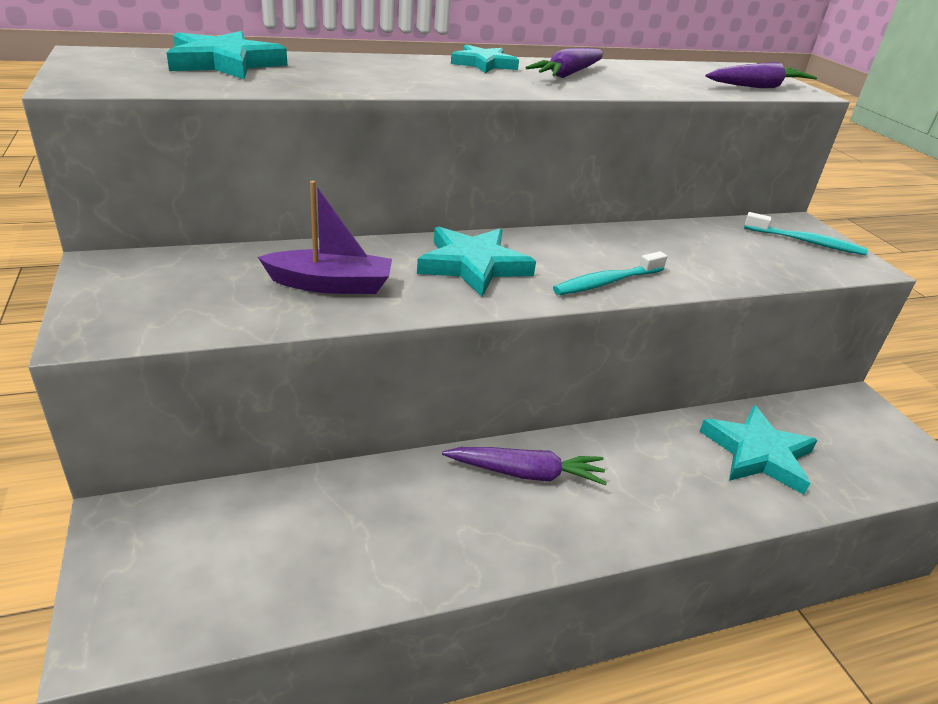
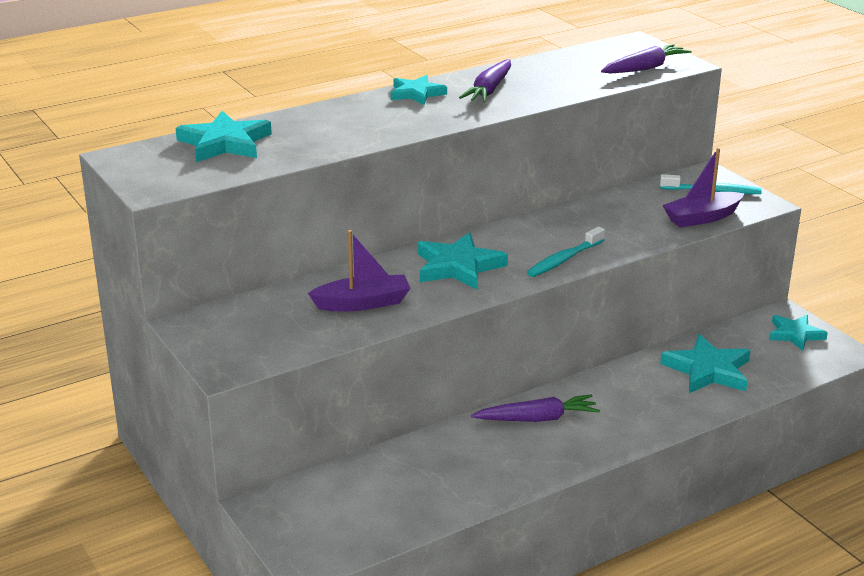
camera: 10 degrees left, 5 degrees down
none -> purple boat [662,148,744,227]
none -> turquoise star [769,315,828,351]

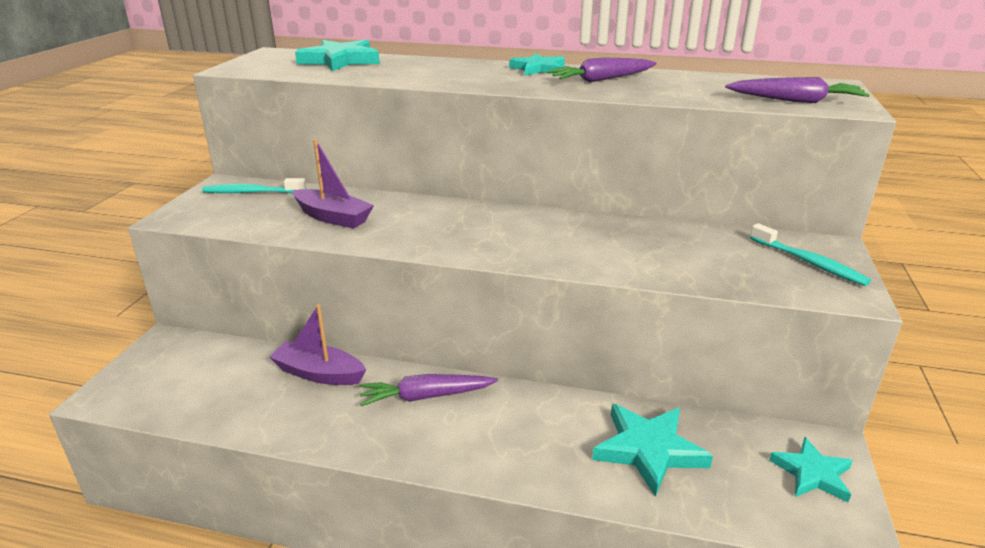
camera: 45 degrees right, 0 degrees up
turquoise star [417,233,508,290] -> none
purple carrot [471,394,600,422] -> purple carrot turned 135 degrees clockwise [360,374,498,406]
turquoise toothbrush [527,227,605,277] -> turquoise toothbrush moved to [202,178,307,193]
purple boat [662,148,744,227] -> purple boat moved to [269,304,366,385]

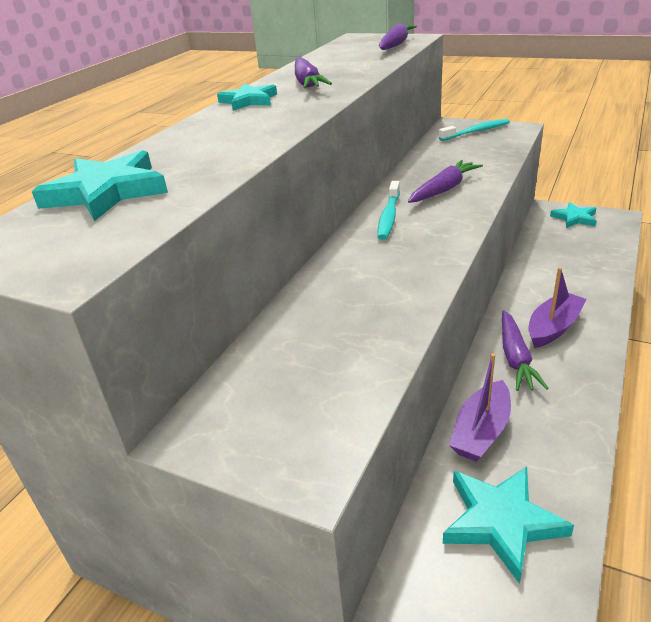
camera: 75 degrees left, 5 degrees up
turquoise toothbrush [202,178,307,193] -> turquoise toothbrush moved to [377,181,400,240]
purple boat [293,139,374,229] -> purple boat moved to [528,267,587,348]
turquoise star [592,404,713,497] -> turquoise star moved to [443,467,574,584]
none -> purple carrot [408,160,483,203]

